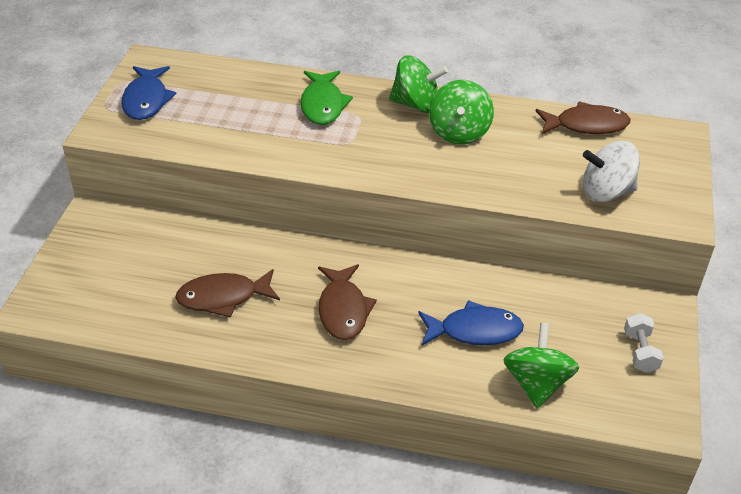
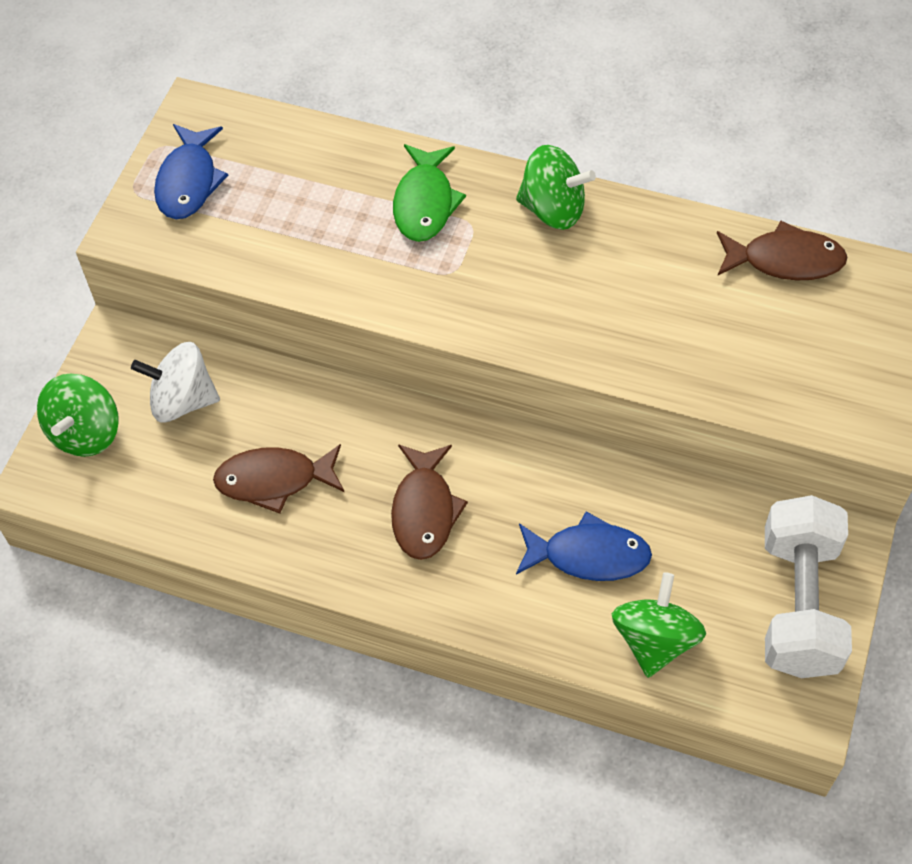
camera: 10 degrees right, 15 degrees up
green spinning top [429,80,494,144] -> green spinning top moved to [37,373,119,457]
white spinning top [583,141,640,202] -> white spinning top moved to [131,342,220,422]
white dumbbell [624,313,664,373] -> white dumbbell [765,495,852,678], size x2.23

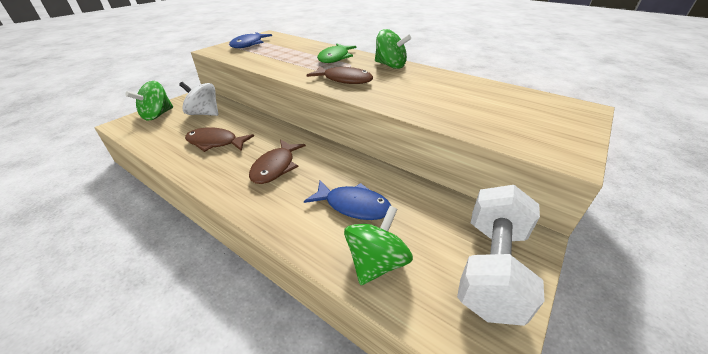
camera: 15 degrees right, 20 degrees down
brown fish [717,221,848,280] -> brown fish moved to [307,66,373,84]

